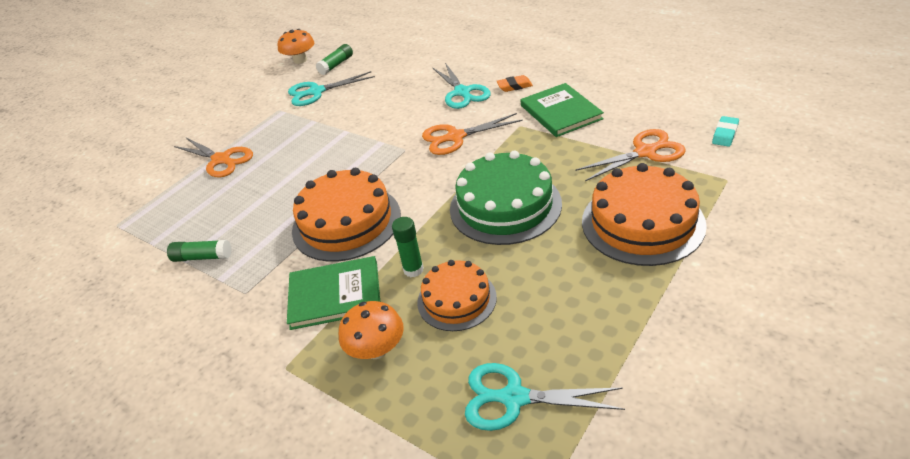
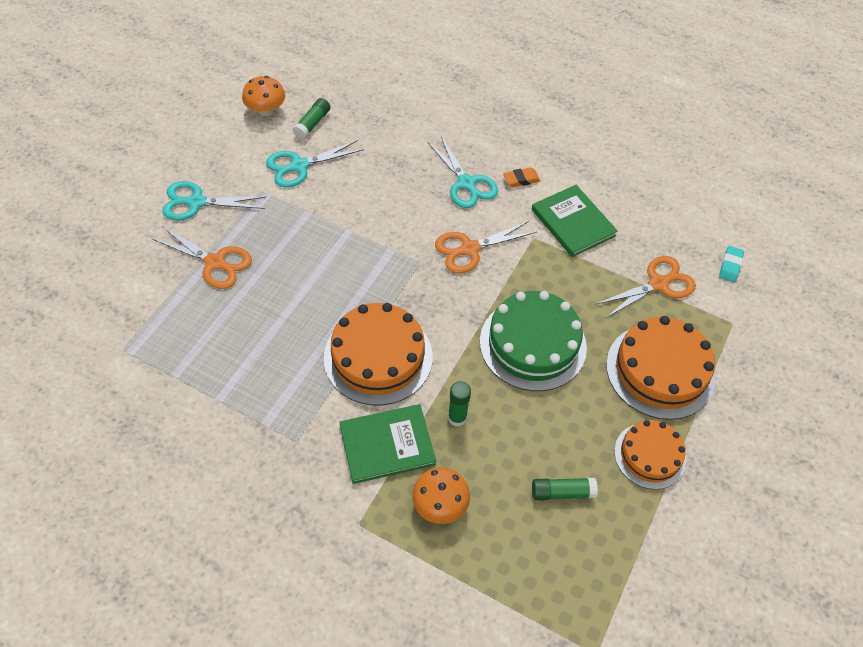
camera: 15 degrees left, 15 degrees up
green glue stick [167,240,232,262] -> green glue stick moved to [532,478,598,500]
orange cake [417,260,497,331] -> orange cake moved to [614,420,686,490]
turquoise scissors [465,363,625,431] -> turquoise scissors moved to [162,181,266,220]

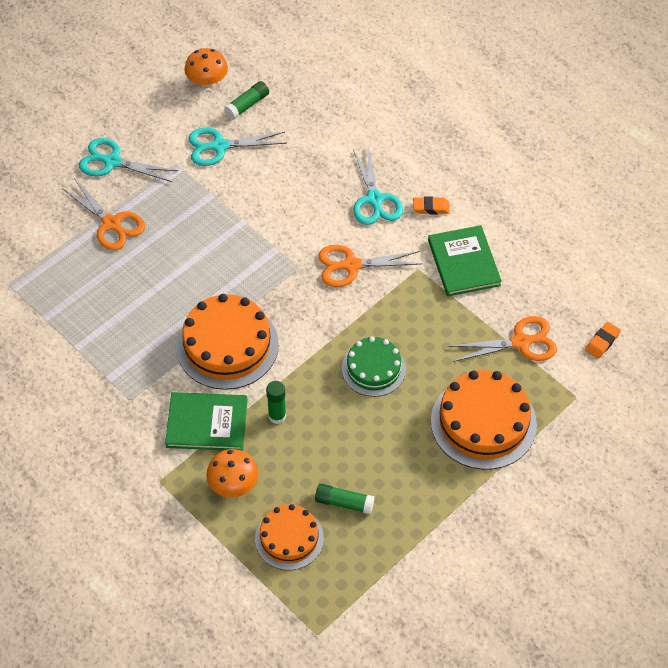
camera: 20 degrees right, 0 degrees up
green cake [480,291,587,391] -> green cake [342,336,406,397], size x0.62
orange cake [614,420,686,490] -> orange cake moved to [255,504,324,570]
turquoise eraser [719,246,744,282] -> orange eraser [585,322,621,359]

